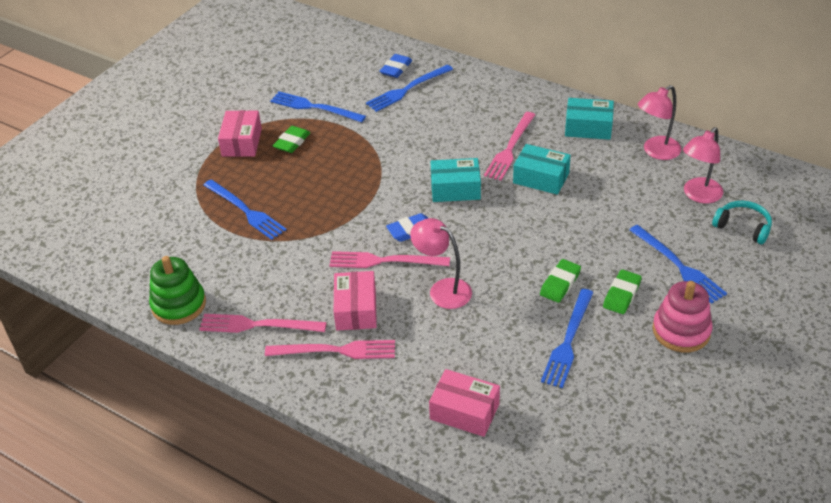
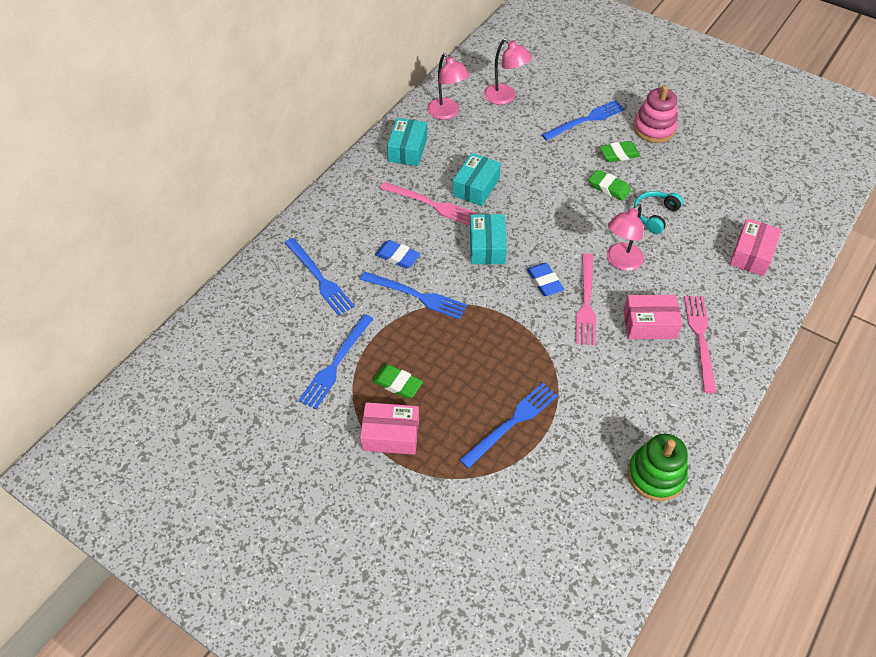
camera: 90 degrees left, 10 degrees up
pink fork [199,314,327,333] -> none
blue eraser [380,54,412,78] -> blue eraser moved to [375,240,420,269]
blue fork [541,289,594,388] -> blue fork moved to [360,271,467,319]
green eraser [603,269,642,314] -> green eraser turned 45 degrees counterclockwise [600,141,640,162]
turquoise headphones [712,201,772,244] -> turquoise headphones moved to [634,191,683,234]

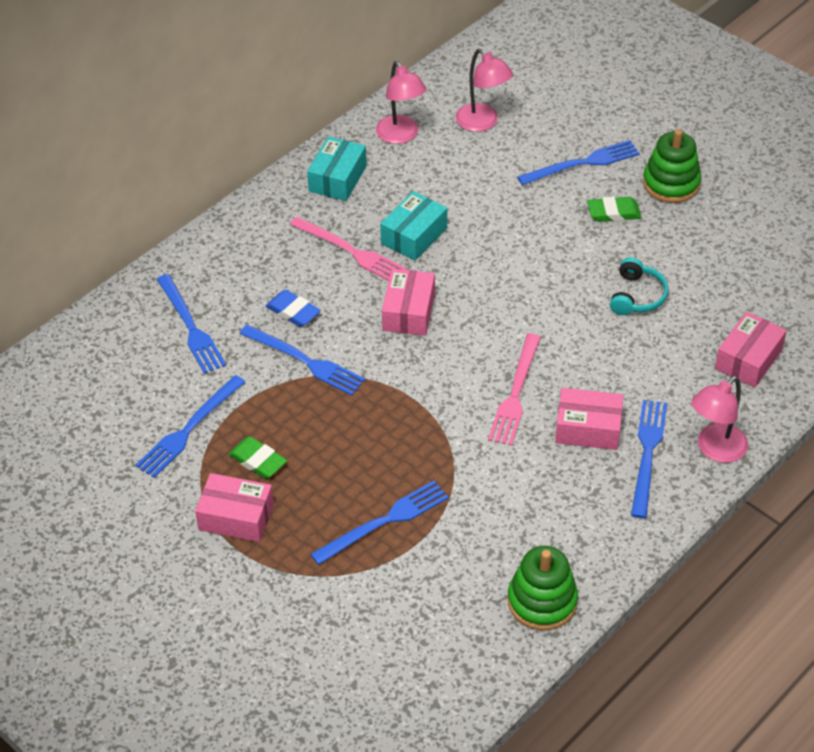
camera: 10 degrees right, 5 degrees down
turquoise box [470,214,507,264] -> pink box [382,269,435,336]
blue eraser [527,263,564,296] -> none
green eraser [589,170,631,201] -> none
pink lamp [607,204,644,271] -> pink lamp moved to [691,376,748,463]
pink stacking toy [633,85,678,143] -> green stacking toy [643,129,701,203]
turquoise headphones [634,191,683,234] -> turquoise headphones turned 150 degrees clockwise [610,257,669,315]
pink fork [684,296,716,393] -> blue fork [631,400,667,518]

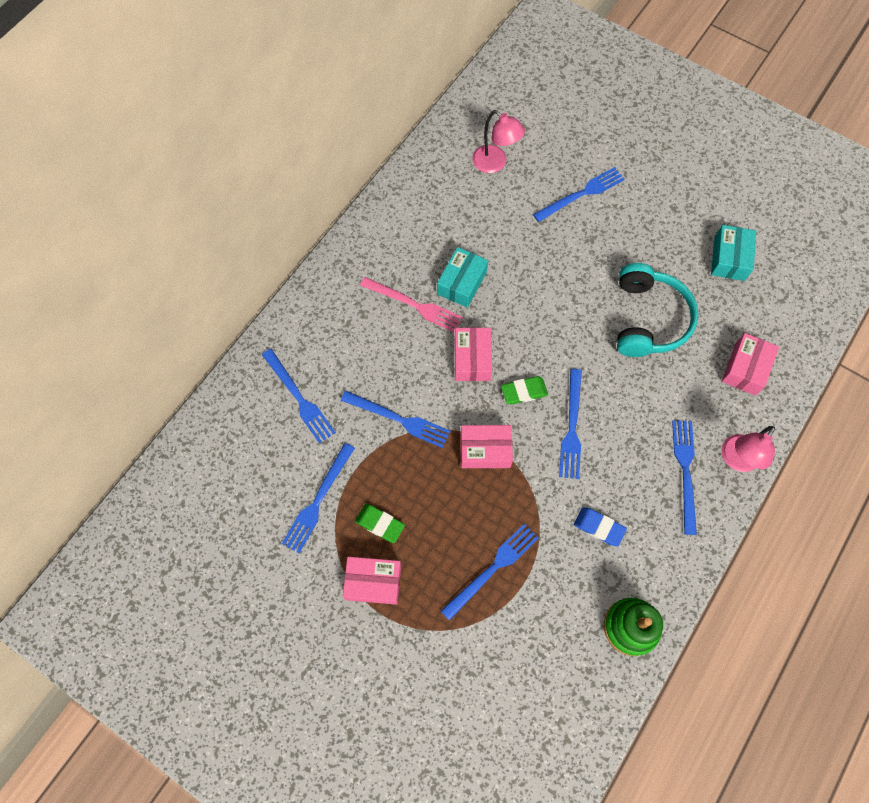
camera: 10 degrees left, 20 degrees up
blue eraser [266,290,321,327] -> blue eraser moved to [574,507,627,547]
turquoise box [307,136,367,201] -> turquoise box moved to [711,225,756,281]
pink lamp [376,61,426,144] -> none
pink fork [488,333,541,446] -> blue fork [559,369,582,479]
pink box [555,388,623,450] -> pink box moved to [460,425,513,468]
green eraser [587,197,641,222] -> green eraser moved to [501,376,548,405]
turquoise headphones [610,257,669,315] -> turquoise headphones [617,263,698,357], size x1.82
green stacking toy [643,129,701,203] -> none

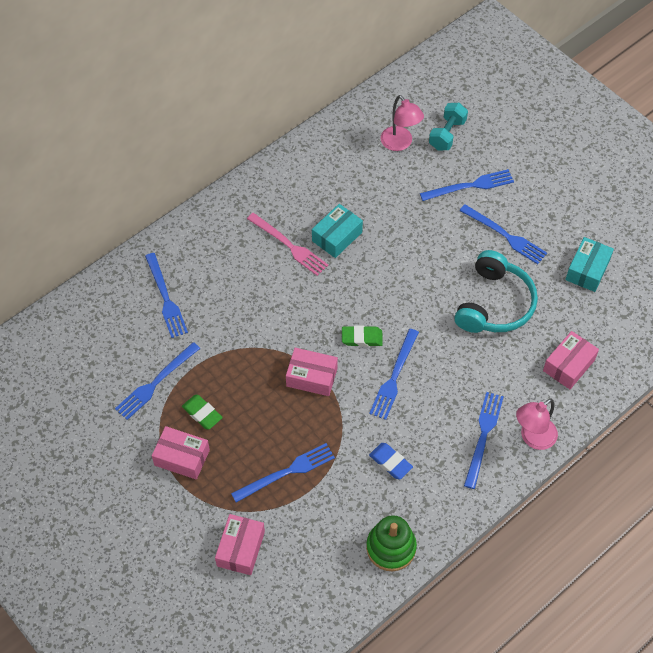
camera: 15 degrees right, 10 degrees down
blue fork [341,391,451,448] -> blue fork moved to [459,204,547,264]
pink box [455,327,492,381] -> pink box moved to [215,514,265,575]
none -> turquoise dumbbell [429,103,468,150]

